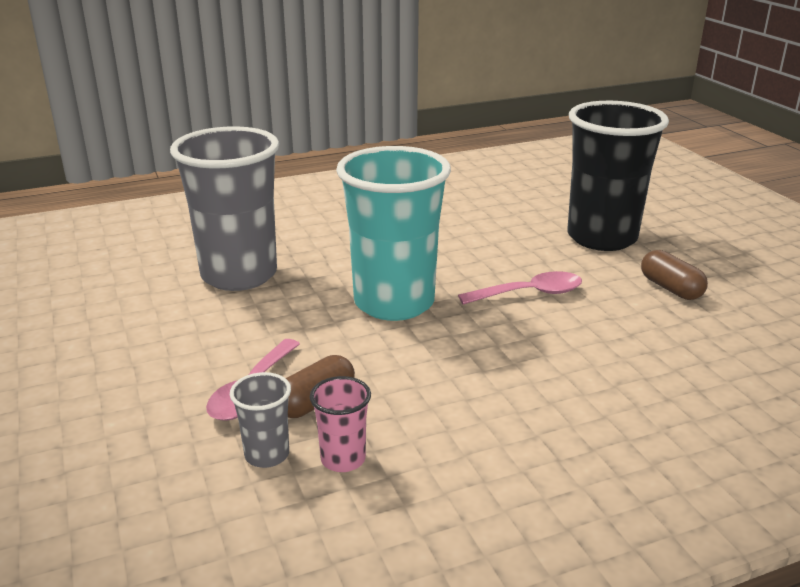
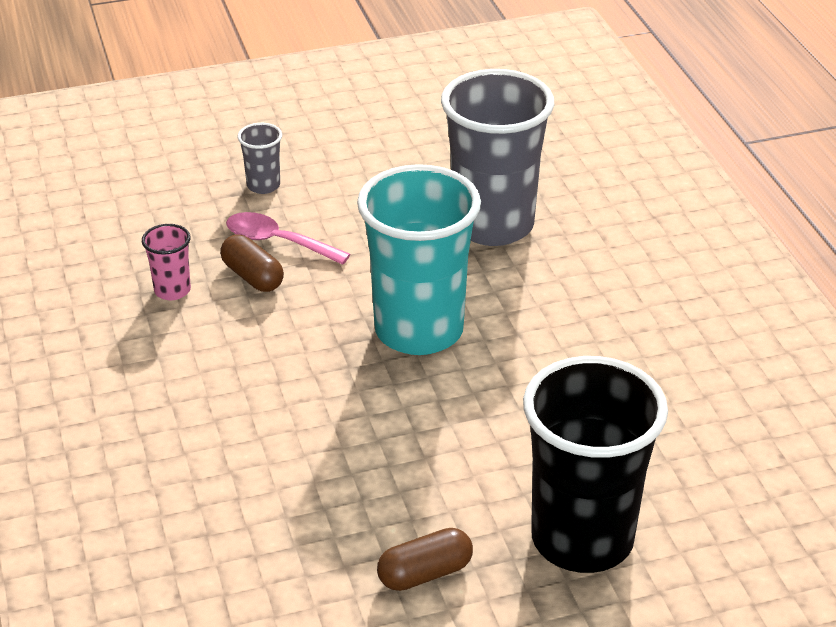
camera: 95 degrees right, 10 degrees up
grey cup [230,372,291,468] -> grey cup moved to [237,123,282,194]
pink spoon [458,271,582,305] -> none

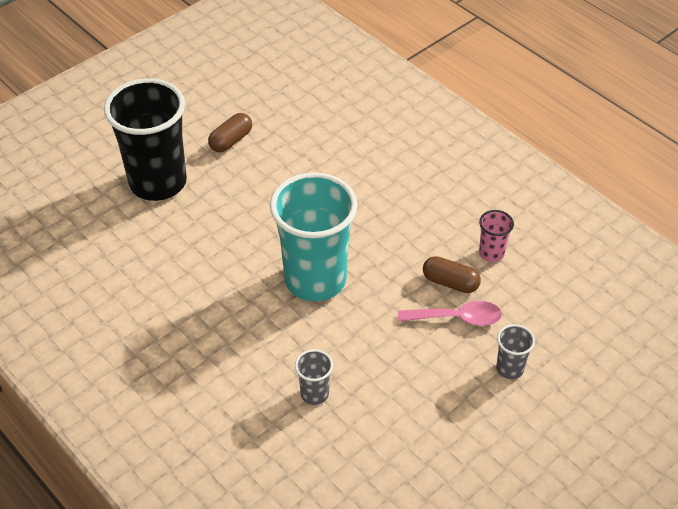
camera: 155 degrees right, 10 degrees up
grey cup [441,69,554,246] -> grey cup [295,349,333,405], size x0.42

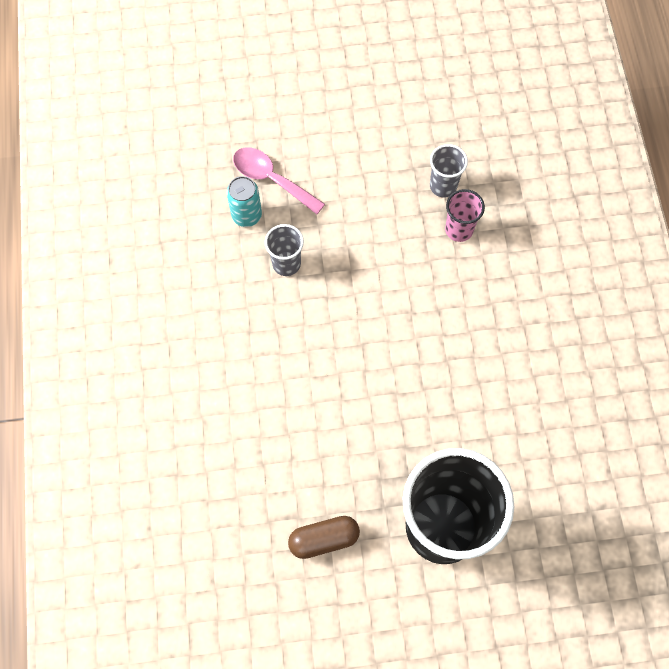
camera: 145 degrees left, 20 degrees up
turquoise cup [270,172,357,301] -> none
brown capsule [423,256,481,293] -> turquoise can [227,176,262,227]
pink cup [479,210,514,262] -> pink cup moved to [445,189,485,242]
grey cup [496,324,535,379] -> grey cup moved to [265,224,304,276]

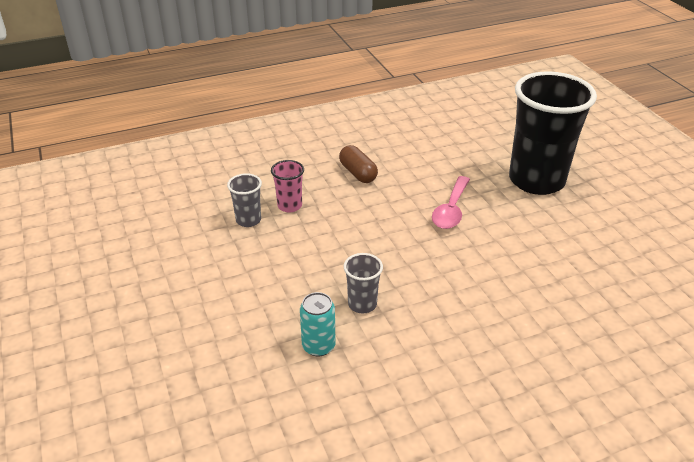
camera: 105 degrees left, 30 degrees down
pink spoon [233,147,325,214] -> pink spoon moved to [432,176,470,229]
brown capsule [288,516,360,559] -> brown capsule moved to [339,145,378,183]

